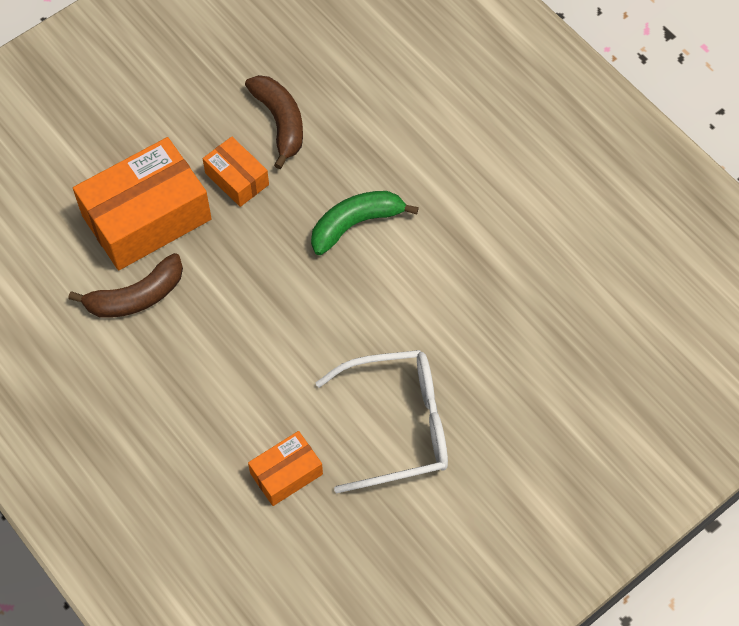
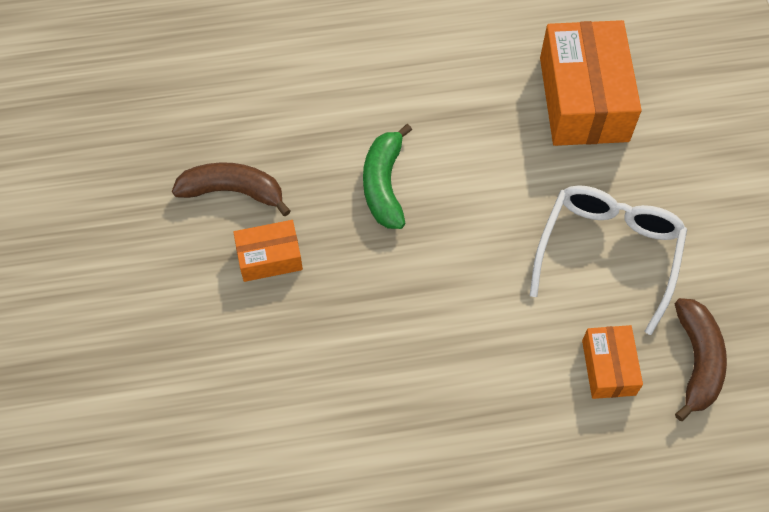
camera: 60 degrees left, 0 degrees up
brown banana [68,253,183,318] -> brown banana moved to [675,298,727,421]
orange box [73,137,212,270] -> orange box moved to [540,20,642,146]

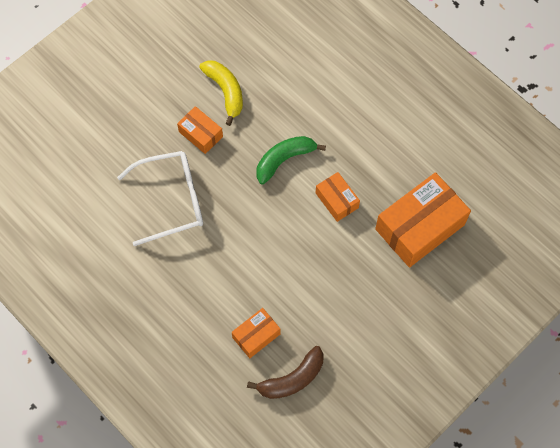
camera: 55 degrees right, 5 degrees up
brown banana [172,162,291,216] -> yellow banana [199,60,243,126]
white glasses [530,185,687,335] -> white glasses moved to [117,151,203,246]
none -> orange box [316,172,360,222]

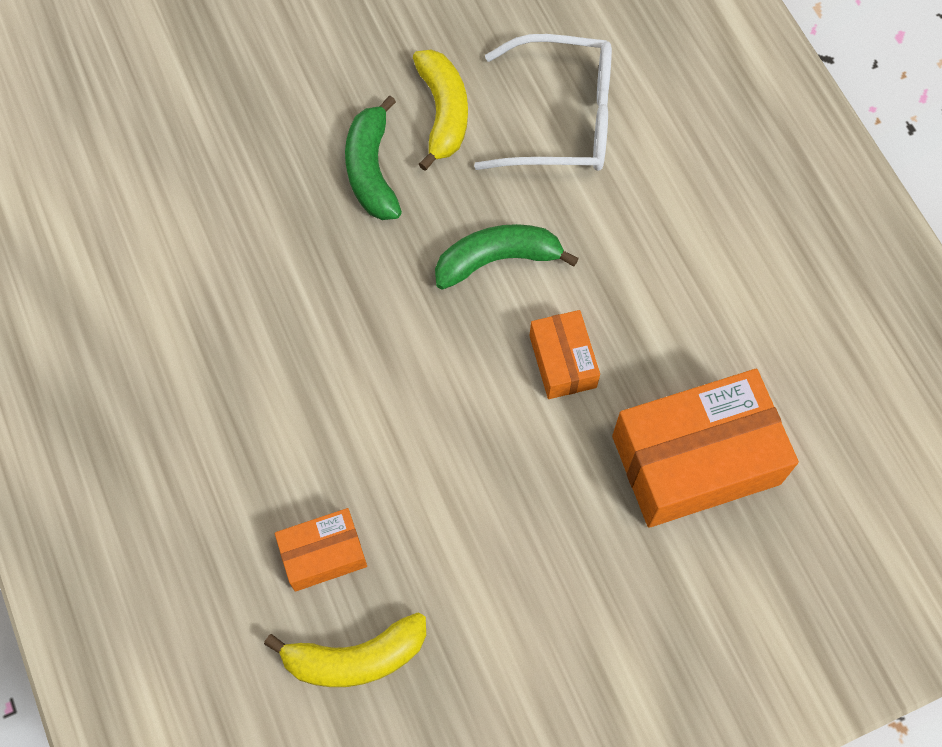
camera: 20 degrees right, 0 degrees up
white glasses [117,151,203,246] -> white glasses moved to [474,34,612,171]
orange box [177,106,223,154] -> green banana [345,96,402,220]
brown banana [247,346,324,399] -> yellow banana [264,612,426,687]

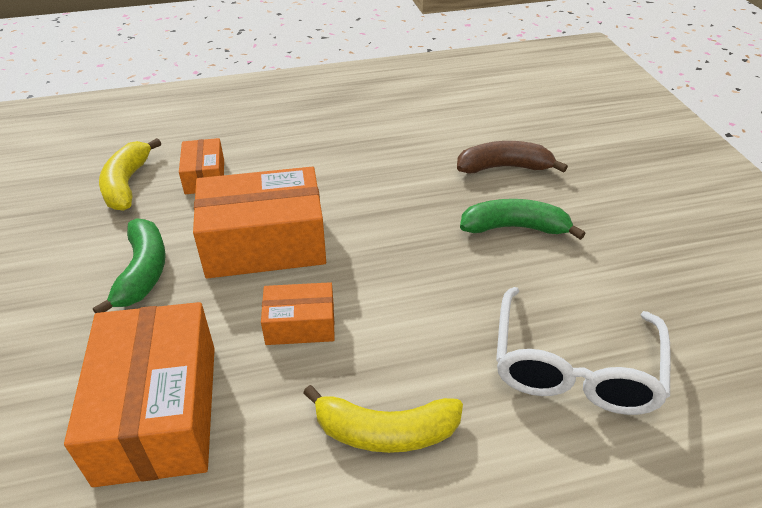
camera: 100 degrees right, 25 degrees down
yellow banana [413,50,468,171] -> yellow banana moved to [303,385,463,453]
green banana [435,224,579,290] -> green banana moved to [93,218,166,313]
none -> orange box [193,167,326,278]
none -> brown banana [457,141,568,174]

